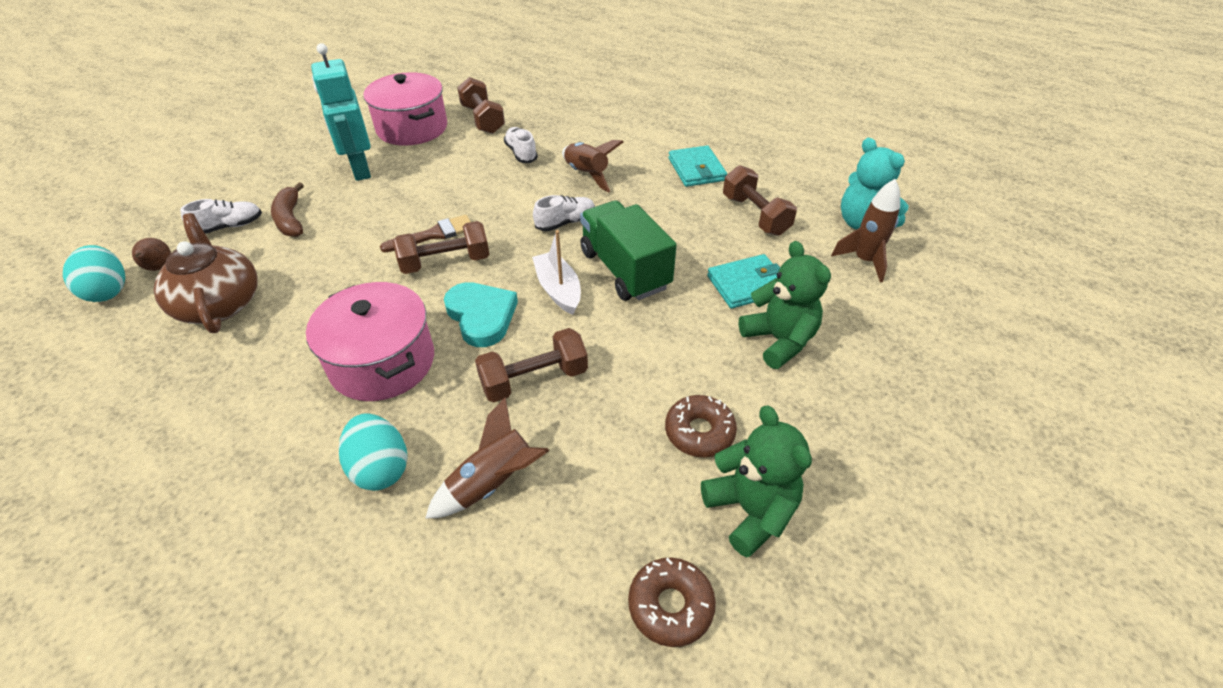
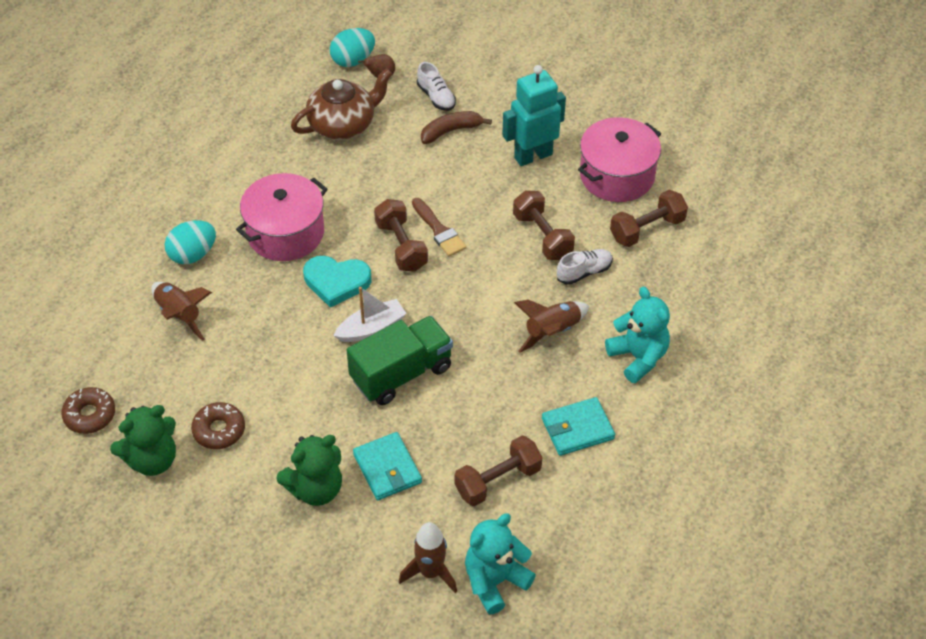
camera: 85 degrees right, 5 degrees up
turquoise heart [444,282,518,347] -> turquoise heart turned 45 degrees clockwise [303,256,371,308]
brown dumbbell [475,328,588,402] -> brown dumbbell moved to [513,190,575,260]
white shoe [533,195,595,231] -> none
none -> turquoise teddy bear [605,286,670,383]

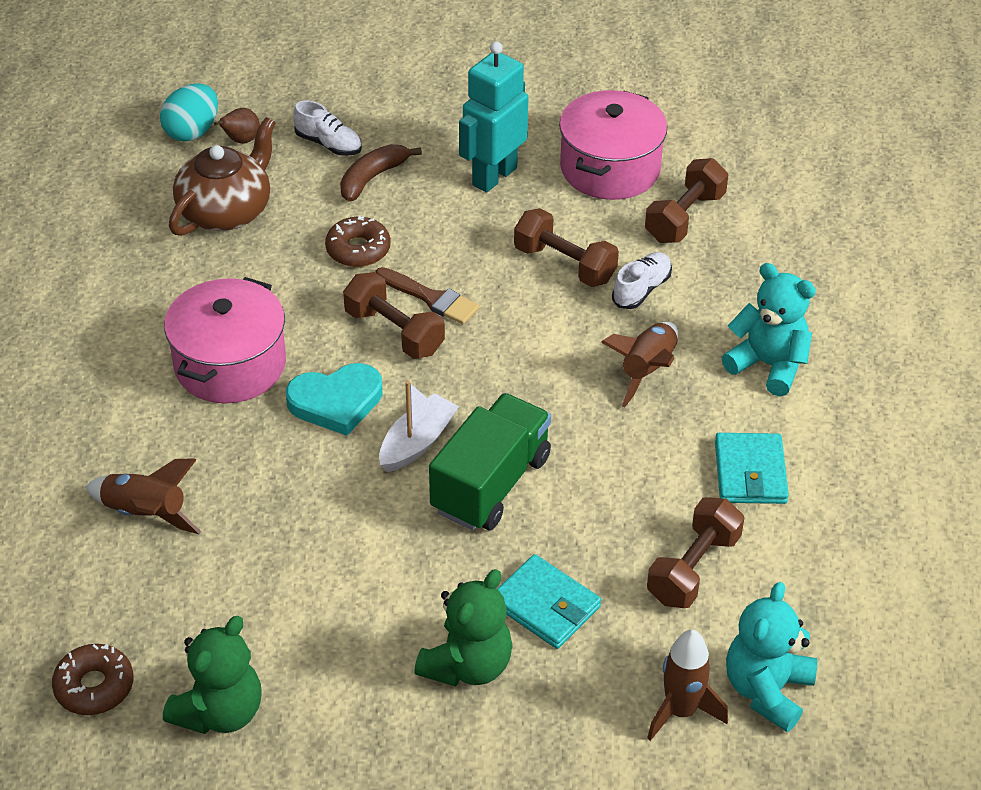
camera: 25 degrees left, 5 degrees down
turquoise egg [165,220,216,264] -> none
brown donut [191,402,245,449] -> brown donut moved to [325,215,390,267]
turquoise wallet [542,397,615,456] -> turquoise wallet turned 45 degrees counterclockwise [715,433,789,504]

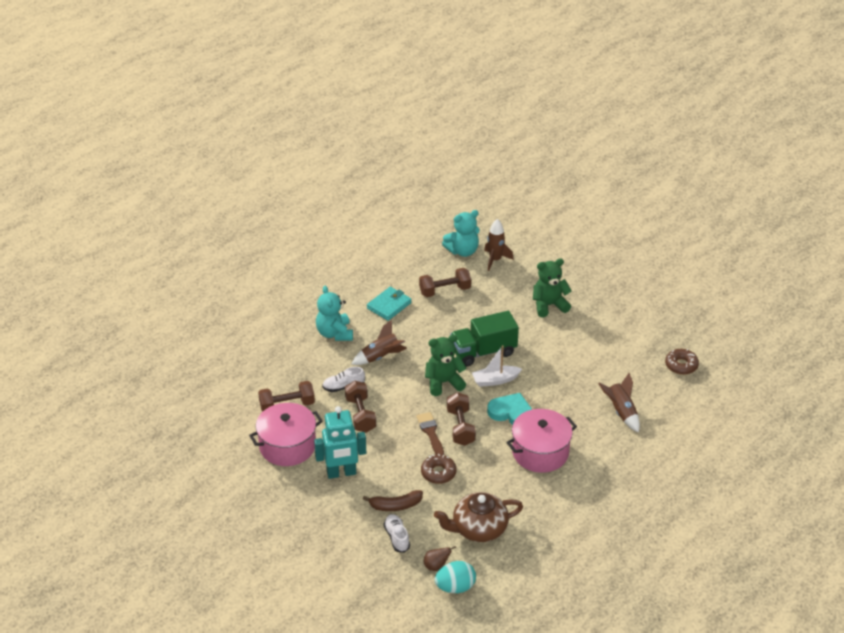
camera: 140 degrees left, 5 degrees down
green teddy bear [163,616,262,734] -> green teddy bear moved to [425,335,467,396]
turquoise wallet [497,554,601,649] -> none

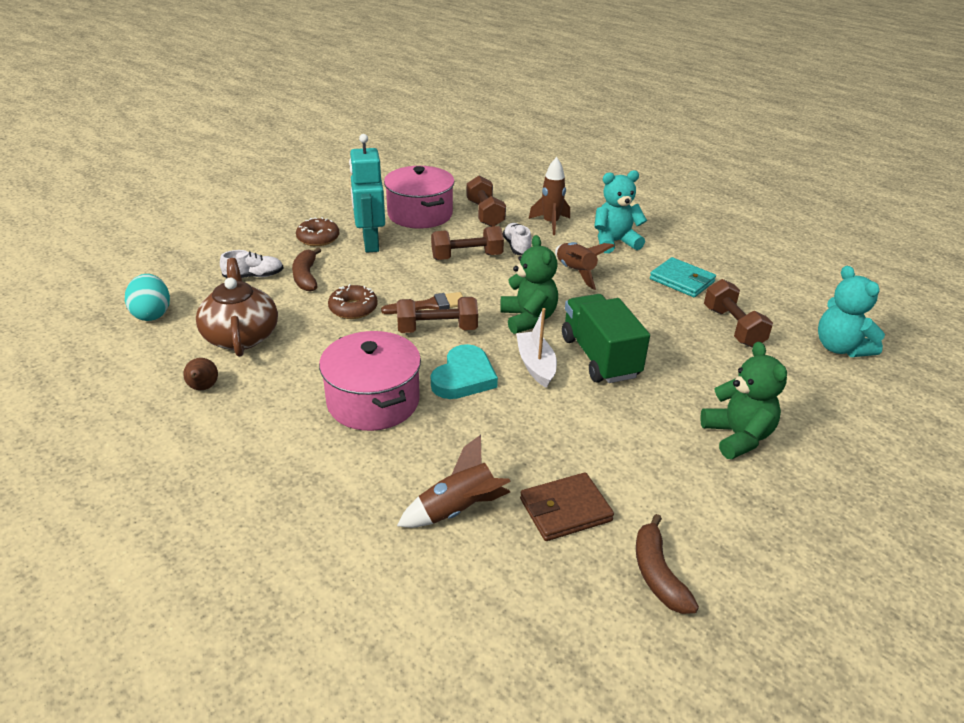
camera: 90 degrees right, 5 degrees down
brown pear [424,546,456,571] -> brown pear moved to [183,358,218,390]
brown rocket [484,219,514,271] -> brown rocket moved to [529,157,570,235]
brown donut [665,349,699,375] -> brown donut moved to [296,217,339,246]
none -> brown wallet [520,472,614,541]
none -> brown banana [636,514,699,614]

